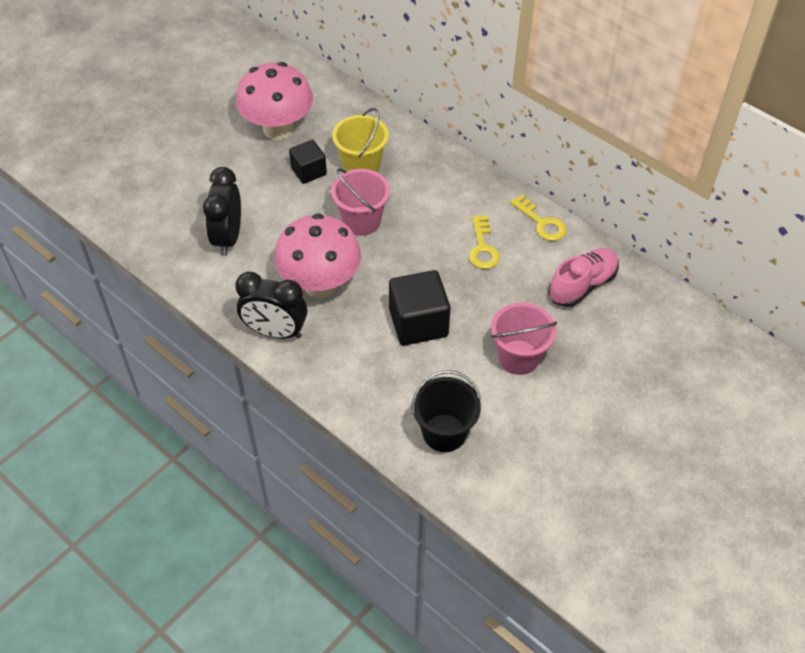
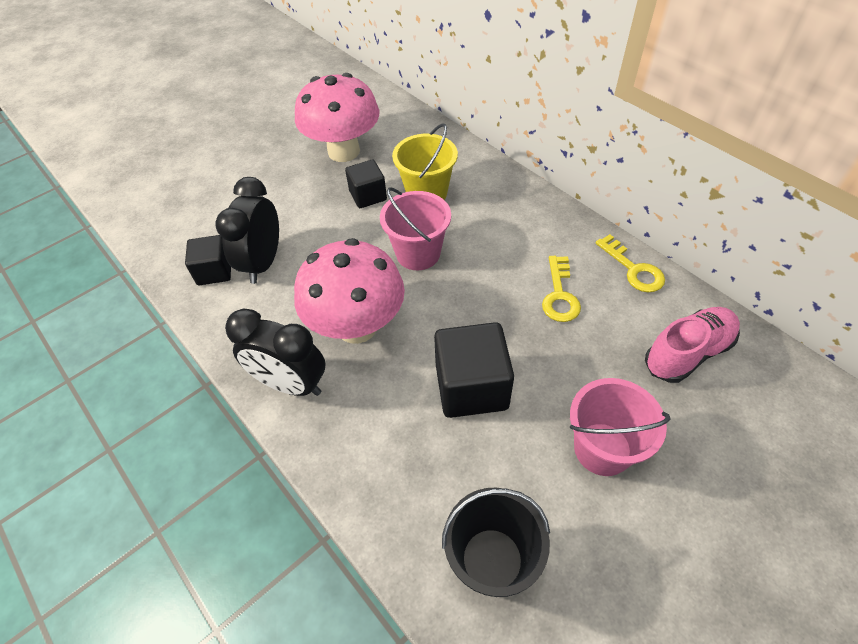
camera: 10 degrees right, 0 degrees up
none -> black cube [185,235,231,285]

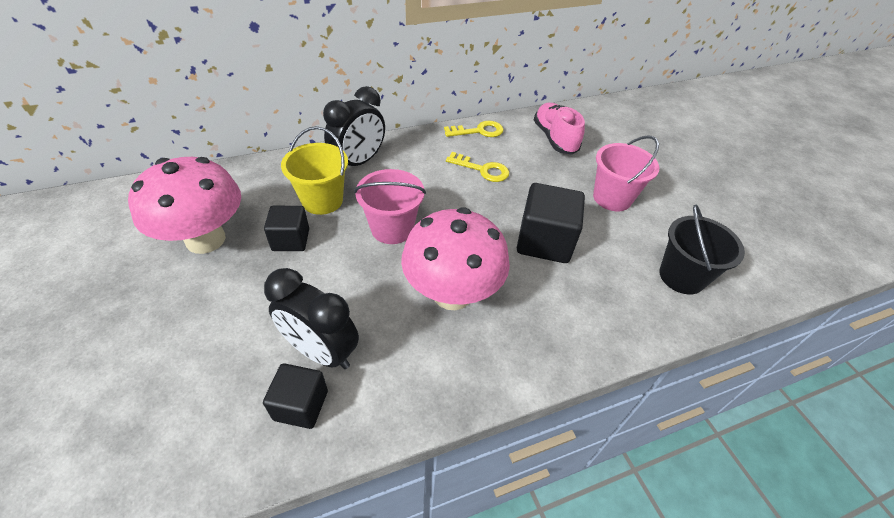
camera: 75 degrees left, 5 degrees down
black clock [225,308,325,396] -> black clock moved to [323,86,385,166]

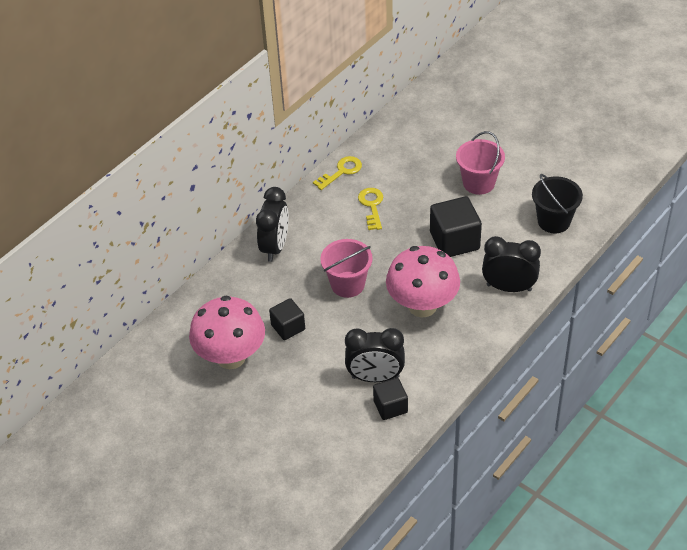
camera: 25 degrees left, 0 degrees up
yellow bucket [281,126,348,215] -> none
yellow key [446,152,509,182] -> yellow key turned 90 degrees counterclockwise [358,188,383,230]
pink shoe [534,103,585,155] -> none
none -> black clock [482,236,541,292]

